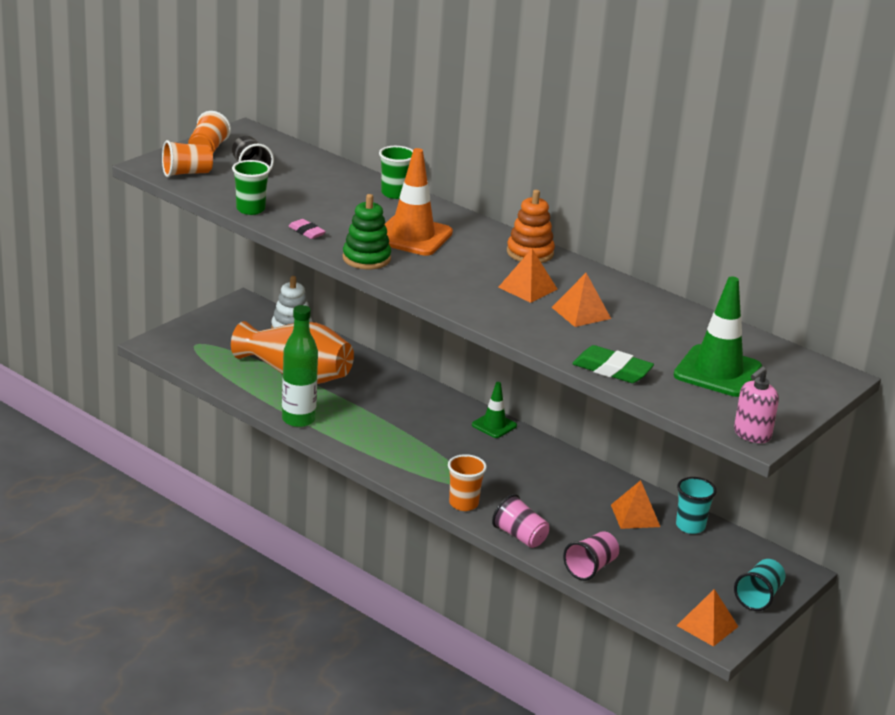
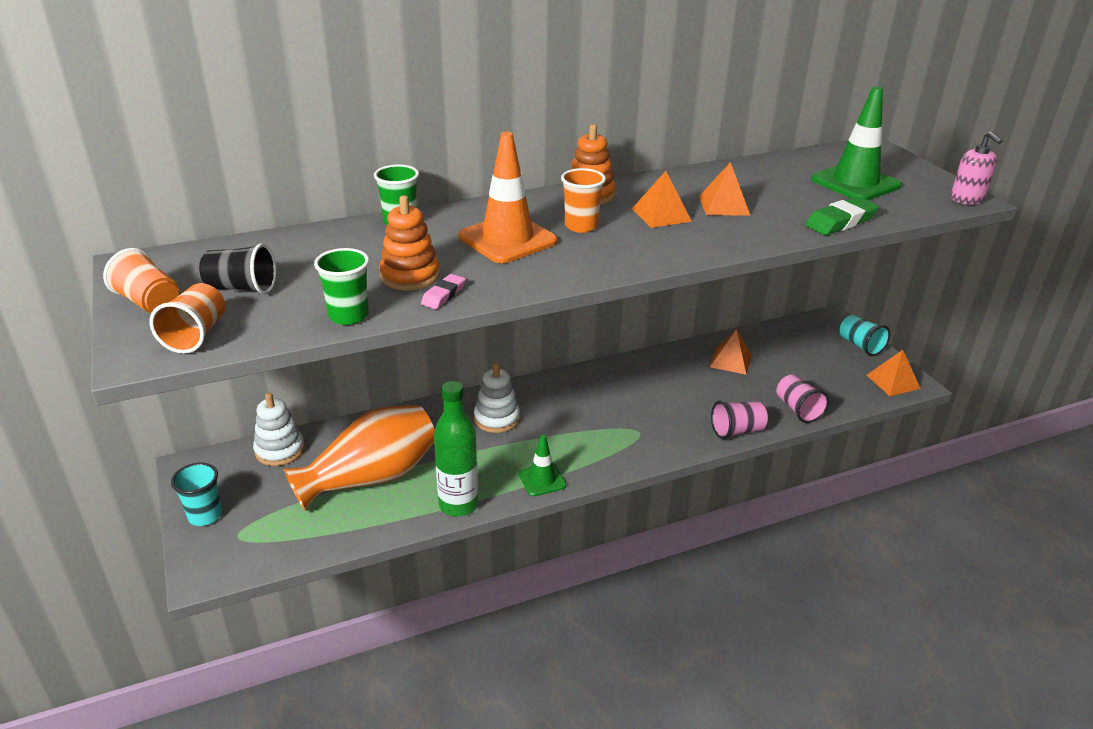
camera: 60 degrees left, 5 degrees up
pink eraser [288,219,326,239] -> pink eraser turned 45 degrees counterclockwise [421,274,465,309]
green stacking toy [343,194,391,269] -> none
orange cup [448,454,487,511] -> orange cup moved to [561,168,606,233]
green traffic cone [472,382,517,438] -> green traffic cone moved to [519,434,566,496]
turquoise cup [676,477,717,534] -> turquoise cup moved to [171,463,222,526]
none -> orange stacking toy [379,195,440,290]
none -> white stacking toy [474,363,520,433]

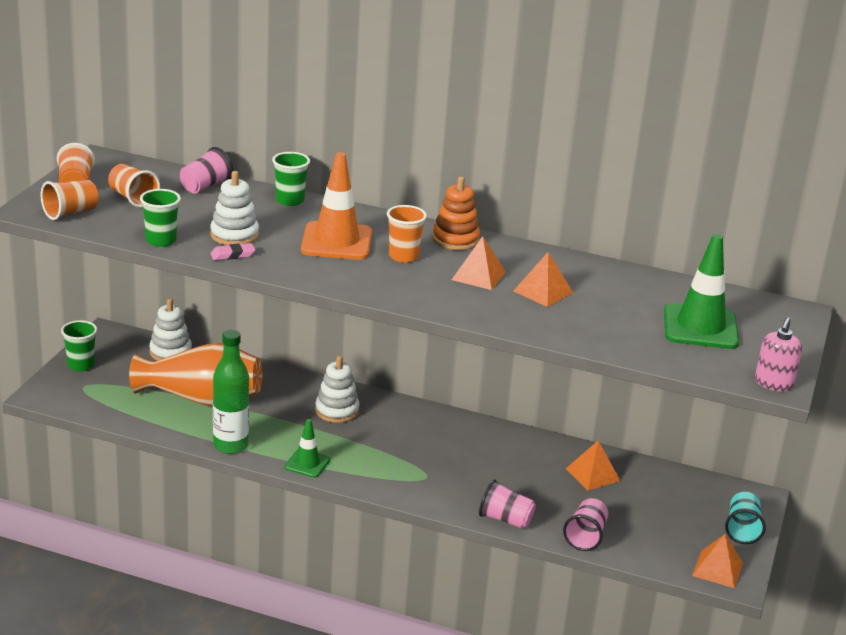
camera: 40 degrees right, 5 degrees down
turquoise cup [171,463,222,526] -> green cup [61,320,97,371]
black cup [199,243,276,294] -> orange cup [108,164,160,208]
orange stacking toy [379,195,440,290] -> white stacking toy [210,171,259,245]
green eraser [805,197,879,235] -> none
none -> pink cup [180,147,234,194]

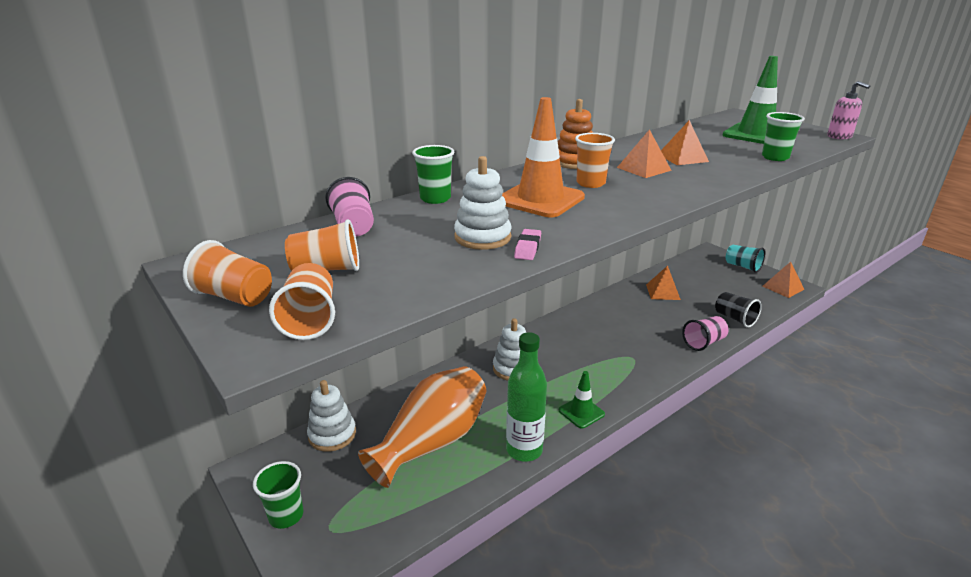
camera: 55 degrees left, 0 degrees up
green cup [140,189,181,247] -> green cup moved to [762,112,805,161]
pink cup [563,498,609,551] -> black cup [715,292,762,328]

